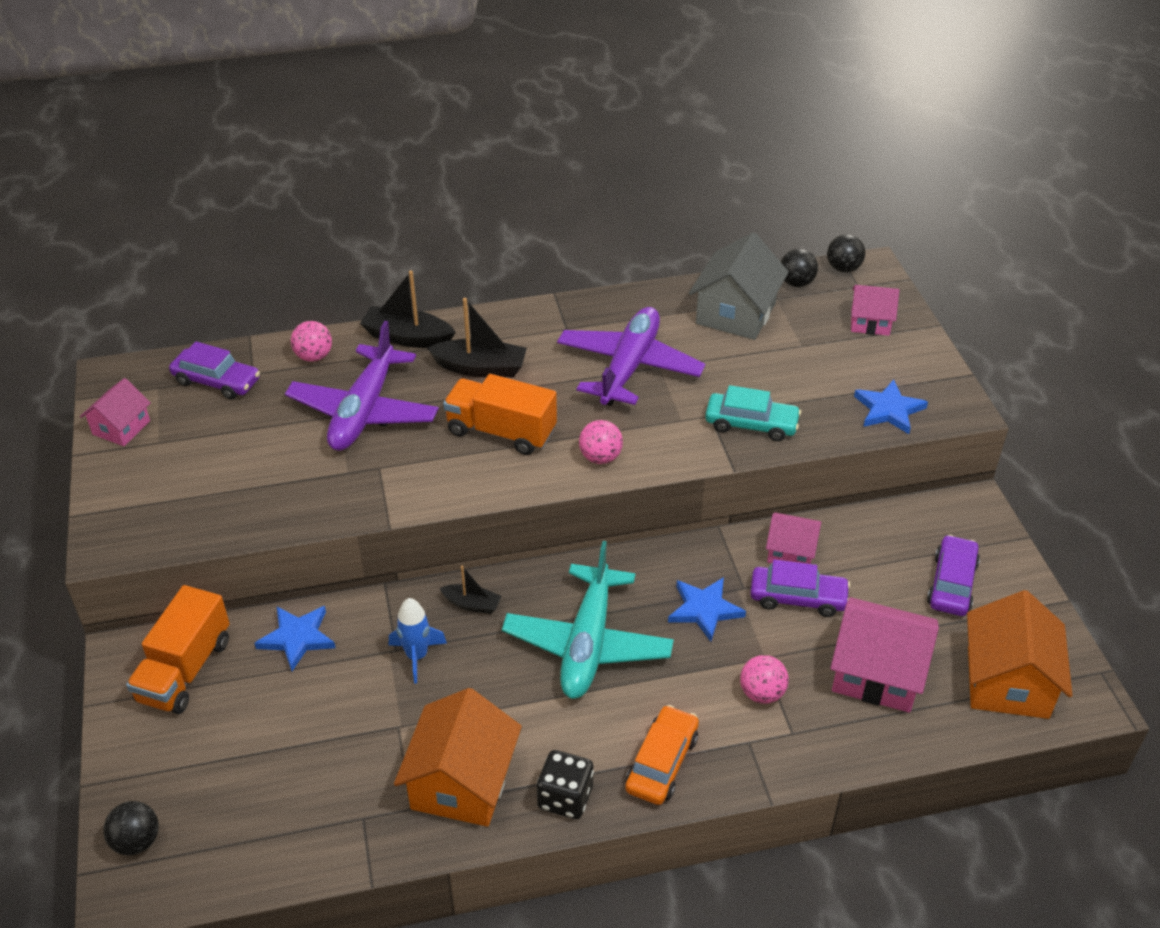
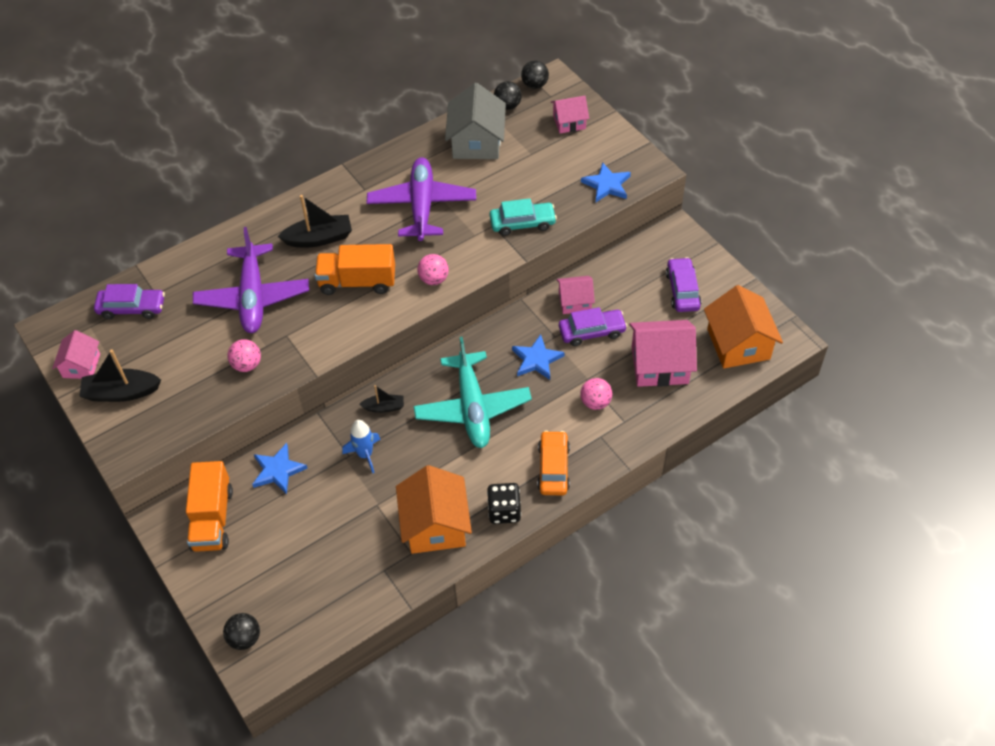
camera: 20 degrees left, 10 degrees up
pink ball [291,321,332,362] -> pink ball moved to [227,339,261,372]
black boat [360,271,456,348] -> black boat moved to [79,350,161,402]

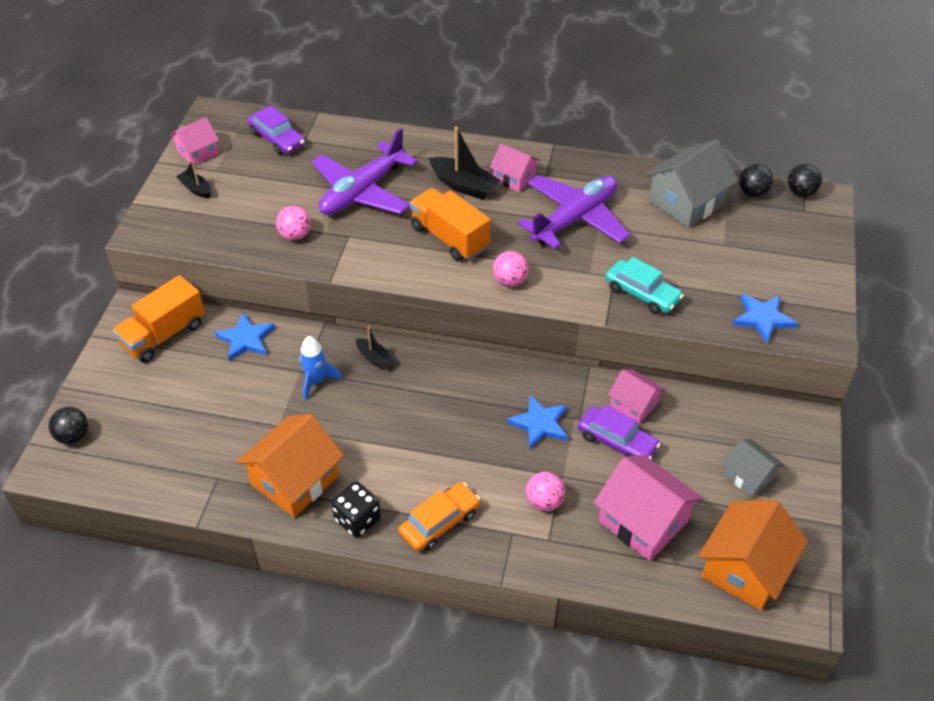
camera: 45 degrees right, 5 degrees down
black boat [79,350,161,402] -> black boat [176,160,211,198], size x0.58
turquoise plane [413,337,532,448] -> none
pink house [551,96,589,133] -> pink house moved to [490,143,540,192]
purple car [666,257,701,312] -> grey house [723,439,784,498]

